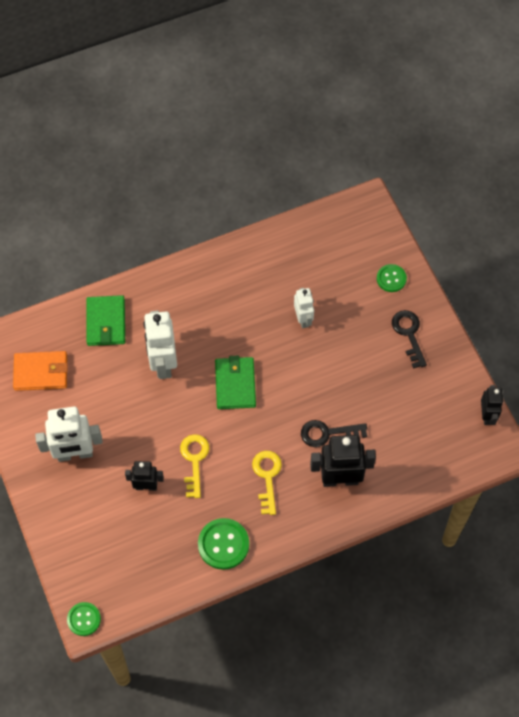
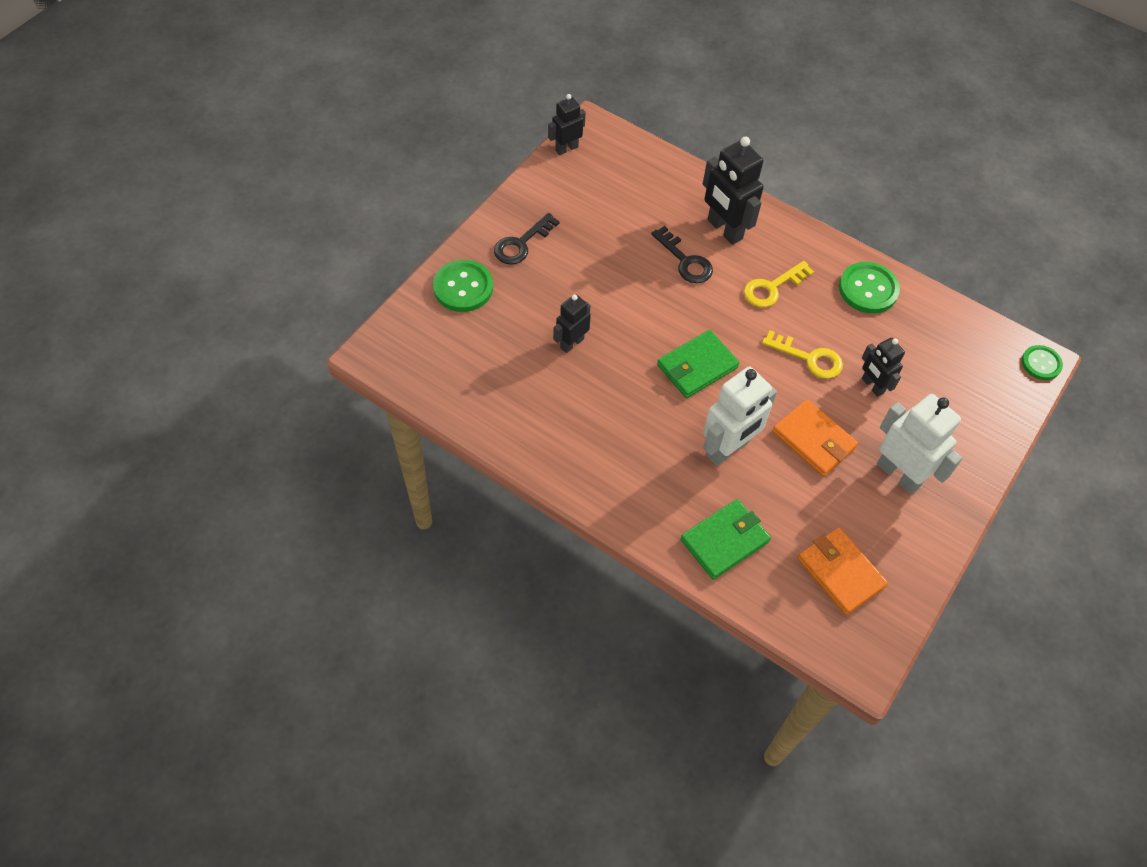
camera: 125 degrees left, 5 degrees down
yellow key [180,434,209,498] -> yellow key turned 120 degrees counterclockwise [762,330,843,379]
white robot [294,288,314,328] -> black robot [553,294,591,353]
green button [377,264,407,292] -> green button [433,260,493,312], size x1.57
none -> orange wallet [772,399,858,476]

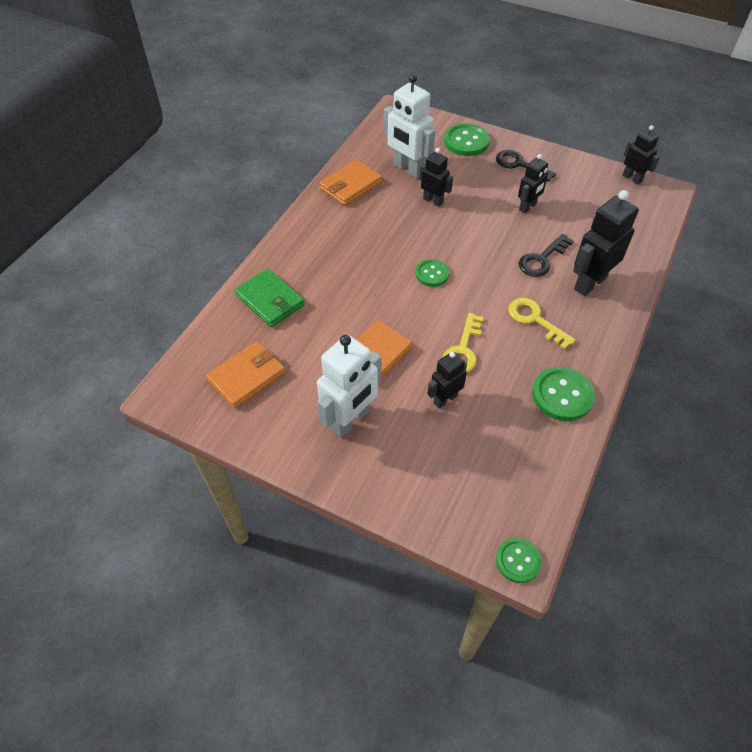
camera: 85 degrees right, 5 degrees down
green wallet [657,330,739,398] -> green button [415,259,449,287]
white robot [703,367,777,466] -> white robot moved to [384,74,435,178]
none -> orange wallet [319,160,382,206]
none -> black robot [518,154,548,213]

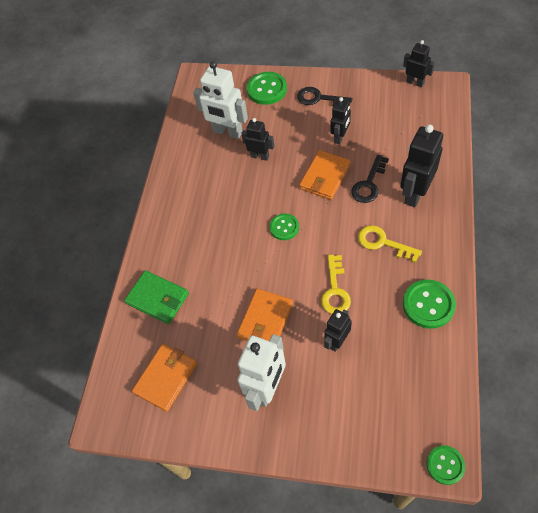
camera: 10 degrees left, 5 degrees up
orange wallet [319,160,382,206] -> orange wallet moved to [299,150,351,200]

